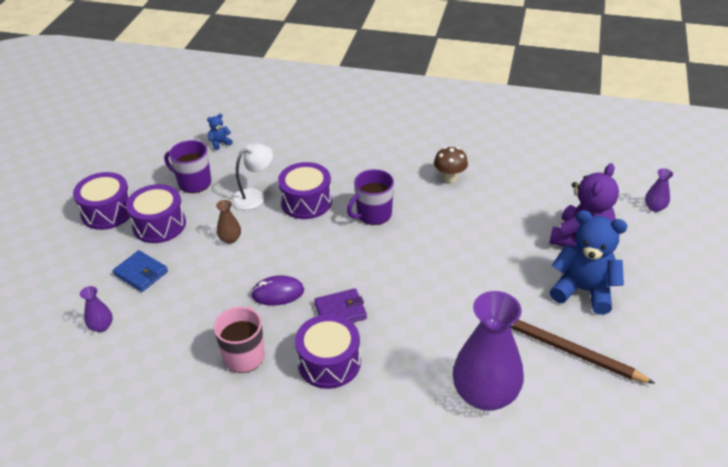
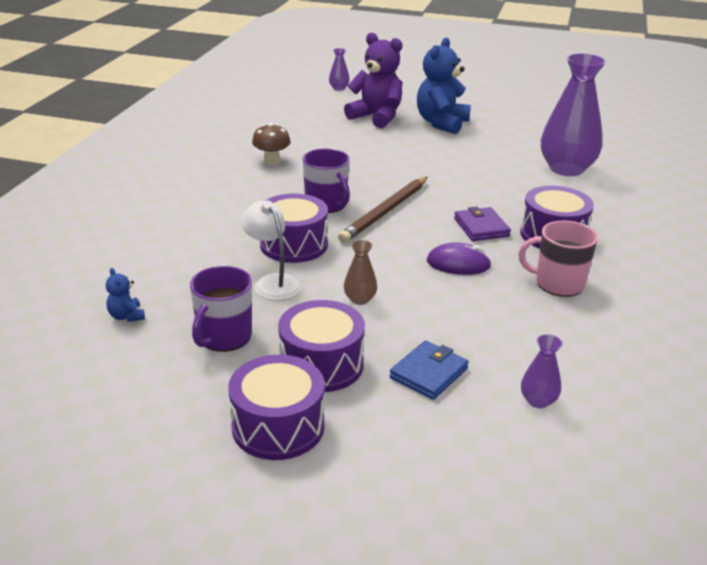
camera: 90 degrees left, 10 degrees down
purple mouse [251,275,304,306] -> purple mouse turned 75 degrees counterclockwise [427,242,491,275]
brown pencil [510,320,655,384] -> brown pencil moved to [338,177,428,243]

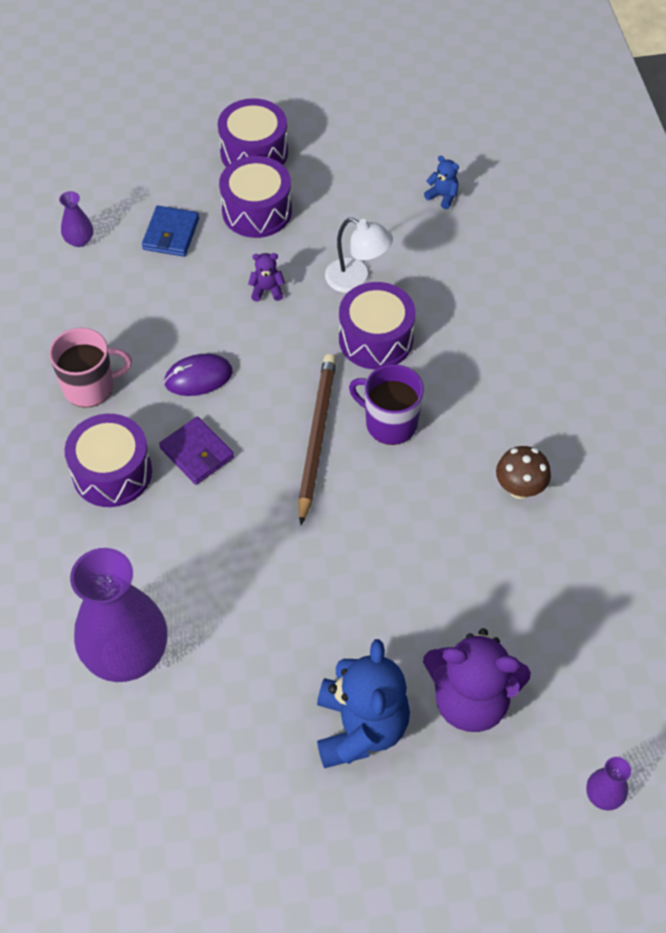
camera: 155 degrees right, 25 degrees up
purple mug [190,266,252,352] -> none
brown vase [344,240,377,305] -> purple teddy bear [248,253,285,302]

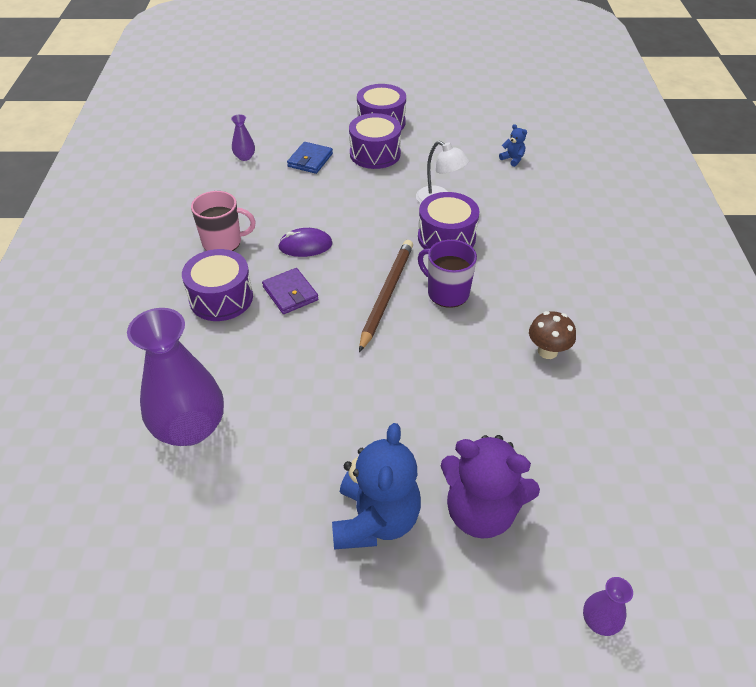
camera: 10 degrees right, 10 degrees down
purple teddy bear [248,253,285,302] -> none

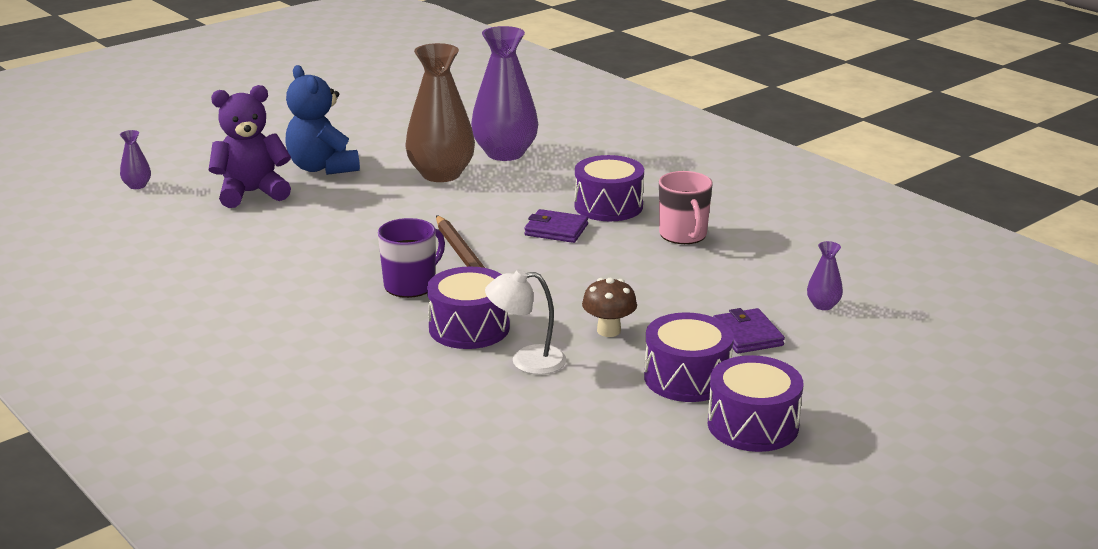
camera: 140 degrees right, 20 degrees down
pink mug [191,191,256,251] -> pink mug turned 60 degrees counterclockwise [659,171,712,244]
purple mouse [278,228,333,257] -> none
blue wallet [287,142,333,174] -> purple wallet [713,308,785,354]
purple mug [418,240,477,308] -> purple mug turned 45 degrees counterclockwise [378,218,445,298]
blue teddy bear [499,124,527,167] -> none
brown mushroom [529,311,576,359] -> brown mushroom moved to [582,278,637,337]
none -> brown vase [405,43,475,182]

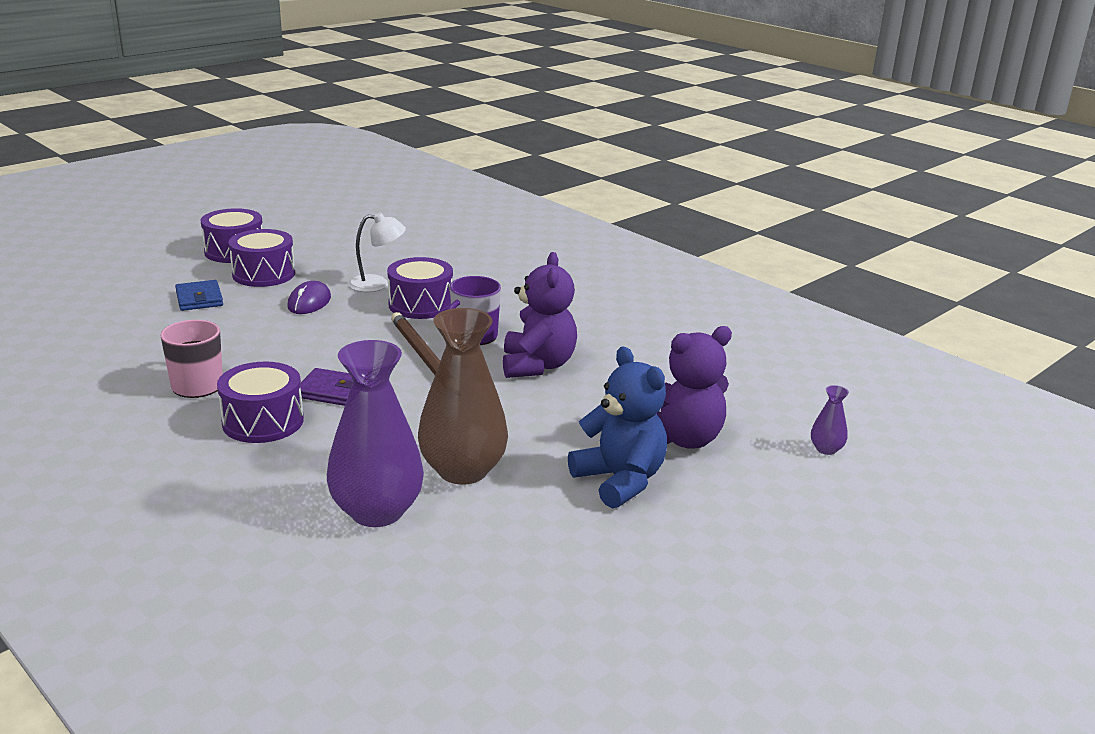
camera: 175 degrees right, 0 degrees up
brown mushroom [582,278,637,337] -> purple mouse [287,281,331,314]
purple wallet [713,308,785,354] -> blue wallet [175,280,223,311]
purple vase [807,241,843,310] -> none
none -> purple teddy bear [503,252,577,378]

